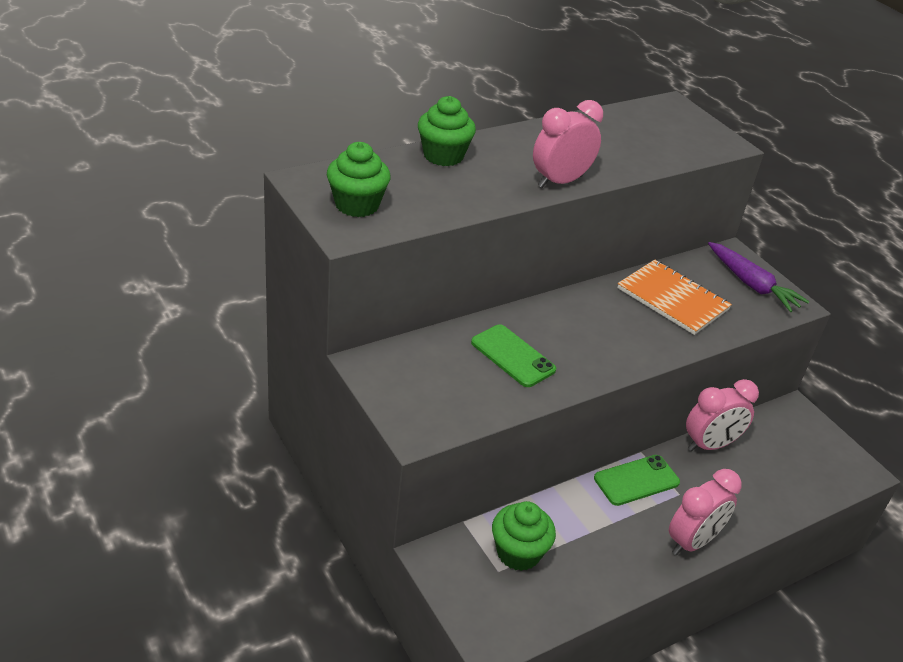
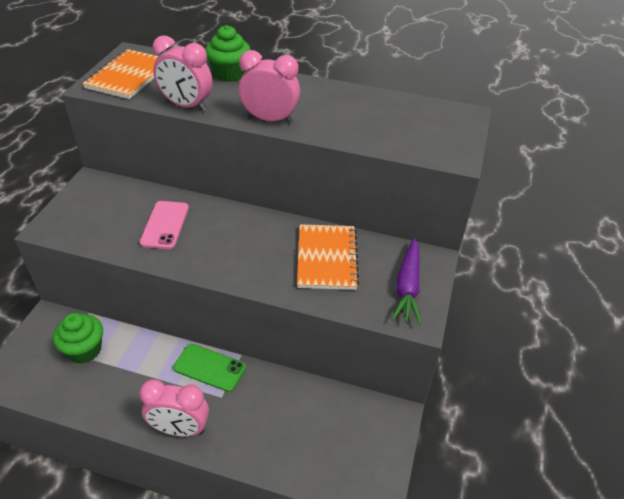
camera: 50 degrees right, 5 degrees up
green cupcake [327,142,390,217] -> orange notebook [82,49,158,99]
green phone [471,324,556,387] -> pink phone [140,201,189,249]
pink clock [686,379,759,451] -> pink clock moved to [152,35,212,112]

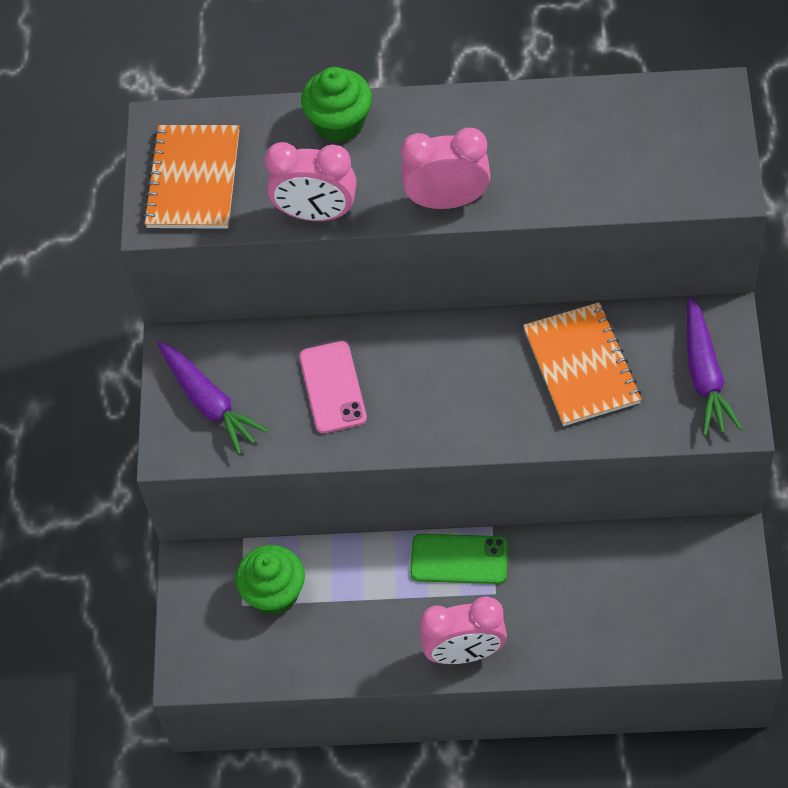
camera: 10 degrees left, 15 degrees up
none -> purple carrot [157,341,269,454]

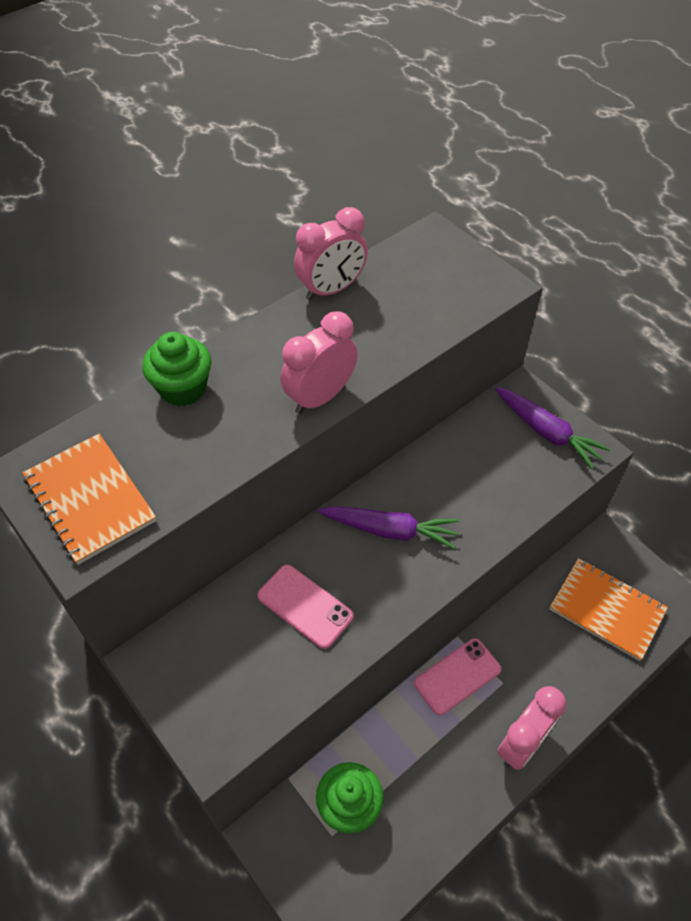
camera: 45 degrees left, 5 degrees down
purple carrot [157,341,269,454] -> purple carrot moved to [317,506,459,549]
pink clock [265,142,356,221] -> pink clock moved to [294,207,368,300]
green phone [410,534,508,584] -> pink phone [414,638,501,716]
orange notebook [523,302,642,426] -> orange notebook moved to [549,558,668,661]

